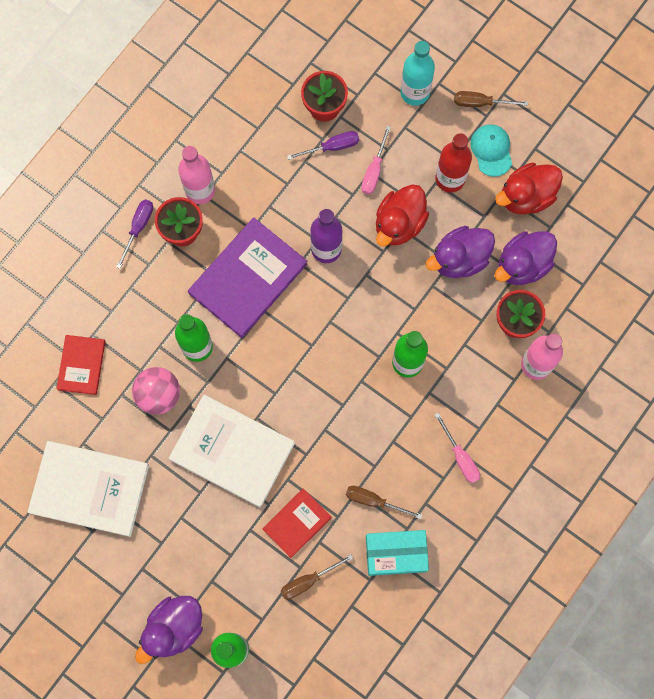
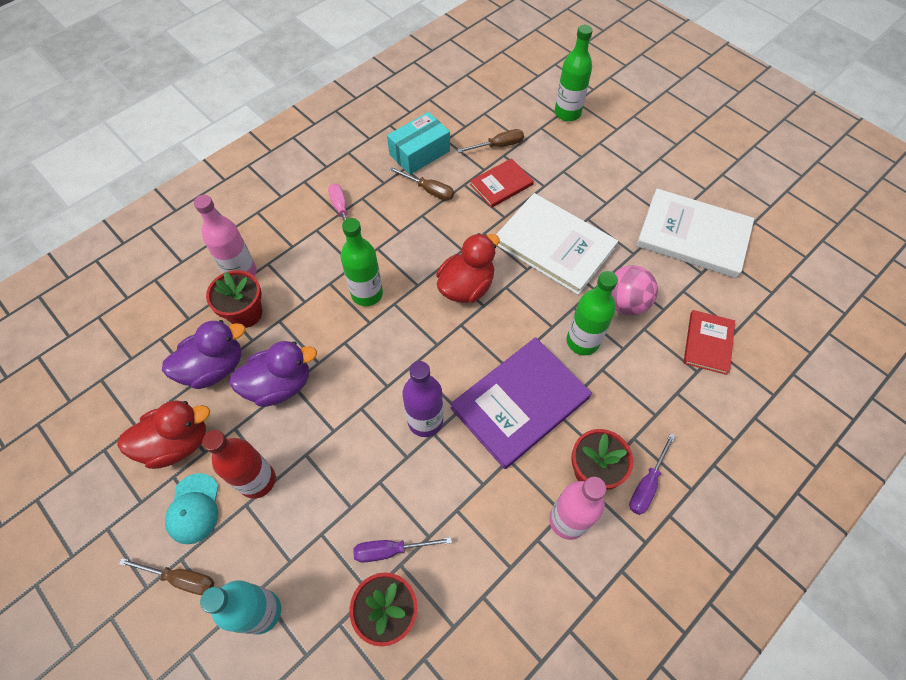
camera: 170 degrees left, 15 degrees down
purple duck [135,596,203,664] -> none
pink screwdriver [361,126,391,195] -> none
turquoise box [366,530,429,576] -> turquoise box turned 45 degrees counterclockwise [387,112,450,175]
red duck [376,184,429,247] -> red duck moved to [436,233,500,303]

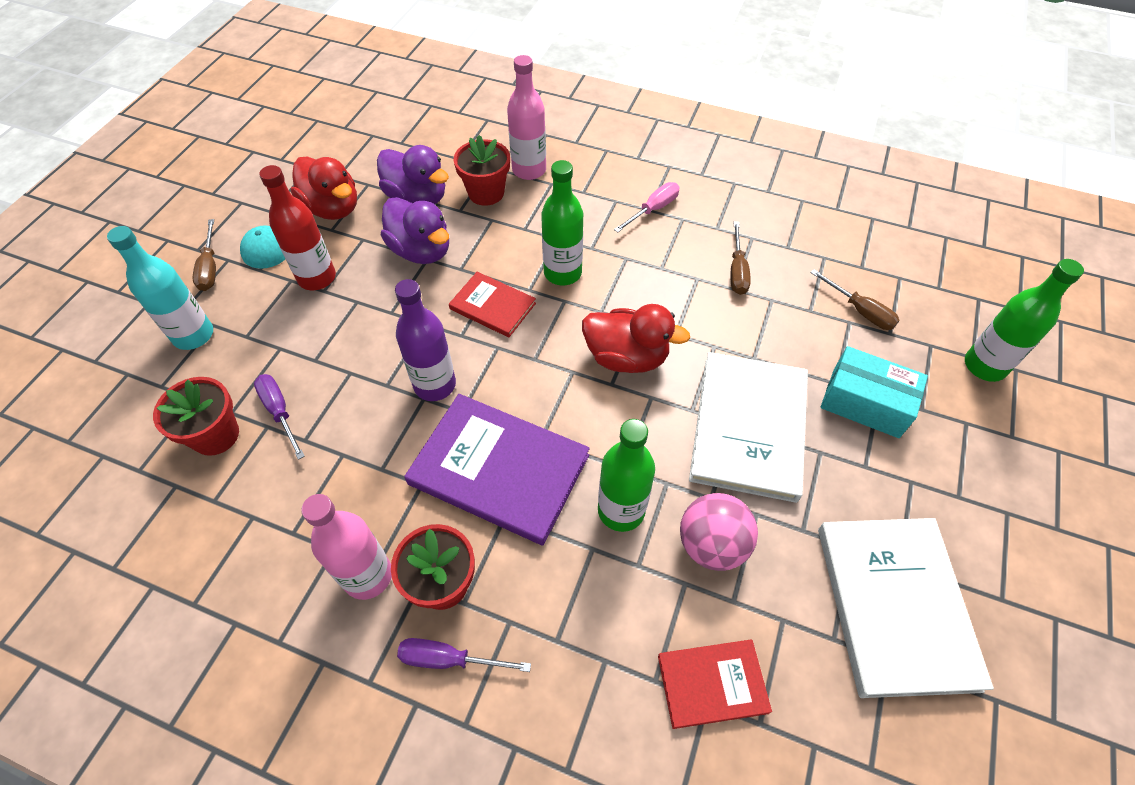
camera: 65 degrees right, 5 degrees down
turquoise box [387,112,450,175] -> turquoise box moved to [821,346,928,438]
red book [470,158,534,208] -> red book moved to [449,272,536,337]

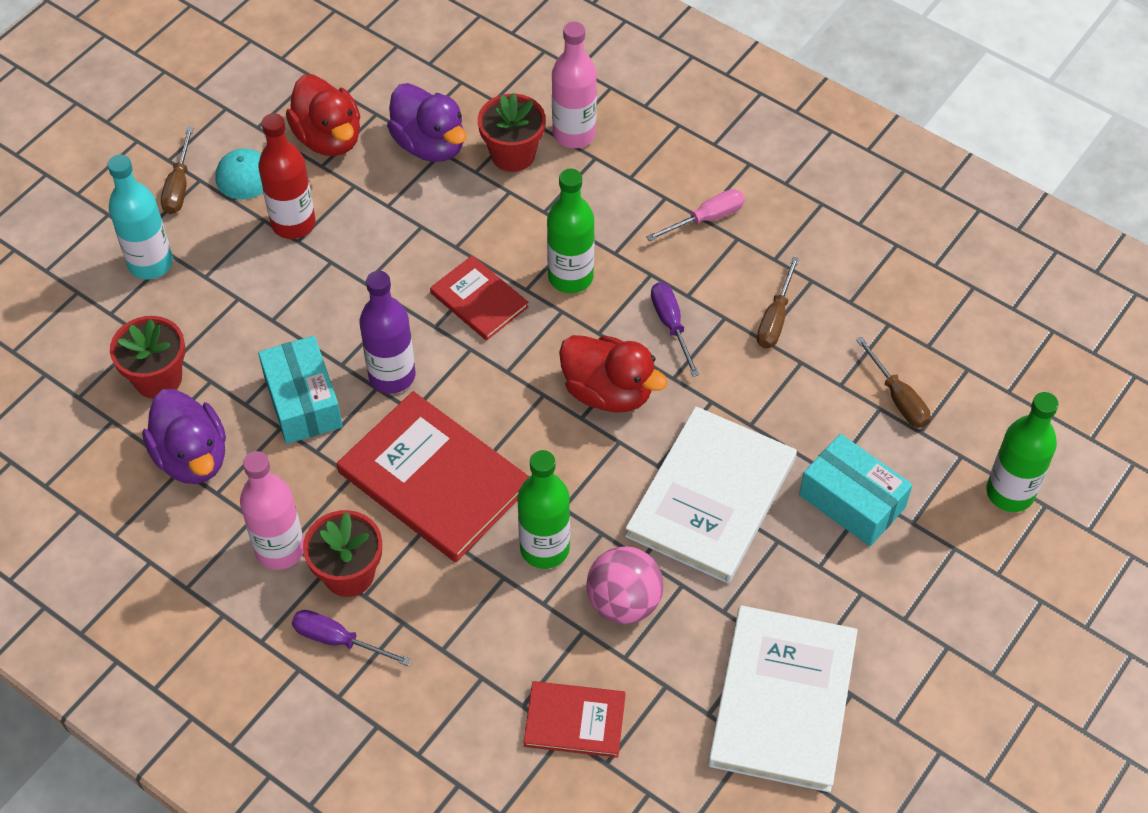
camera: 15 degrees right, 0 degrees up
purple screwdriver [254,374,305,460] -> purple screwdriver moved to [651,282,700,377]
purple duck [381,197,449,264] -> purple duck moved to [142,389,226,484]
purple book [404,394,590,545] -> red book [337,391,529,562]
none -> turquoise box [258,336,343,444]

